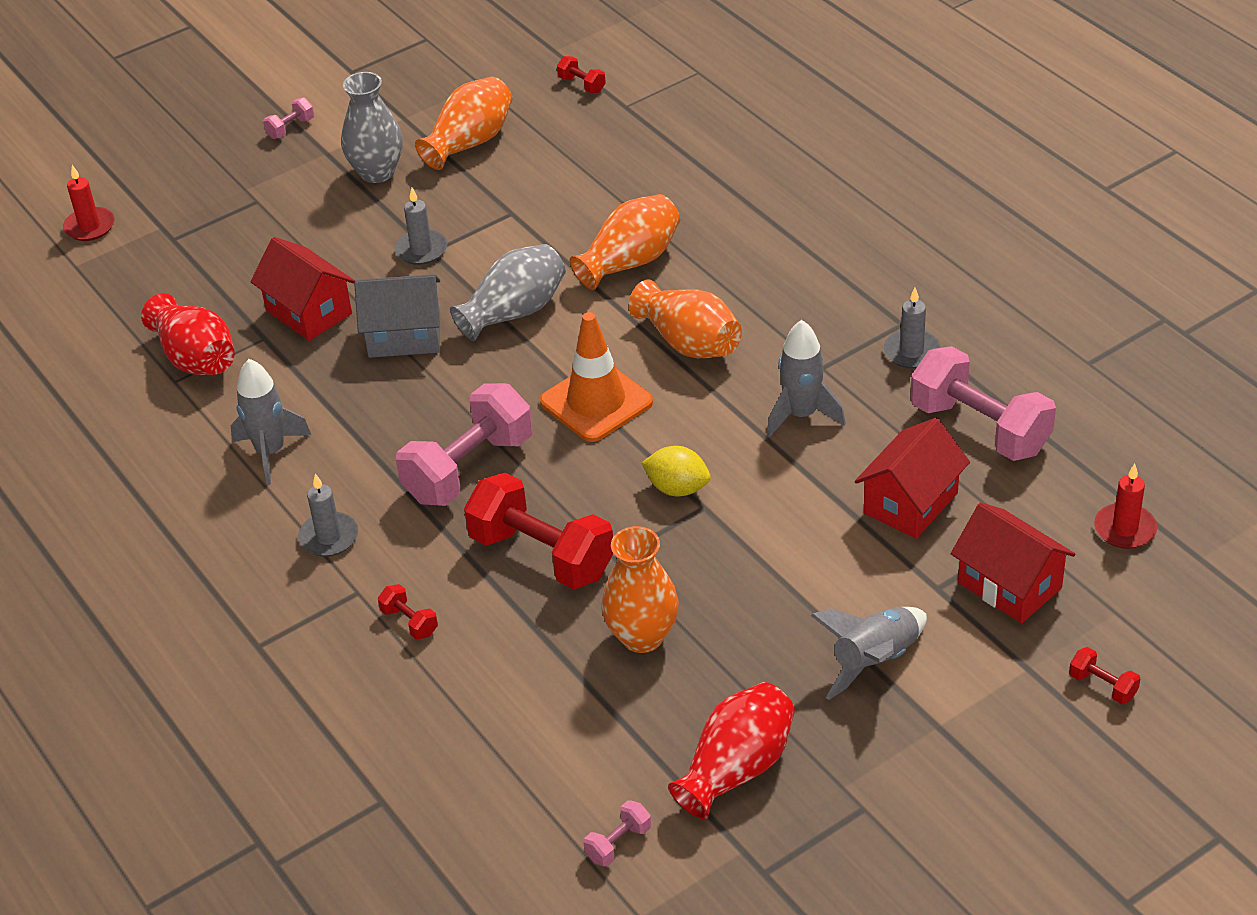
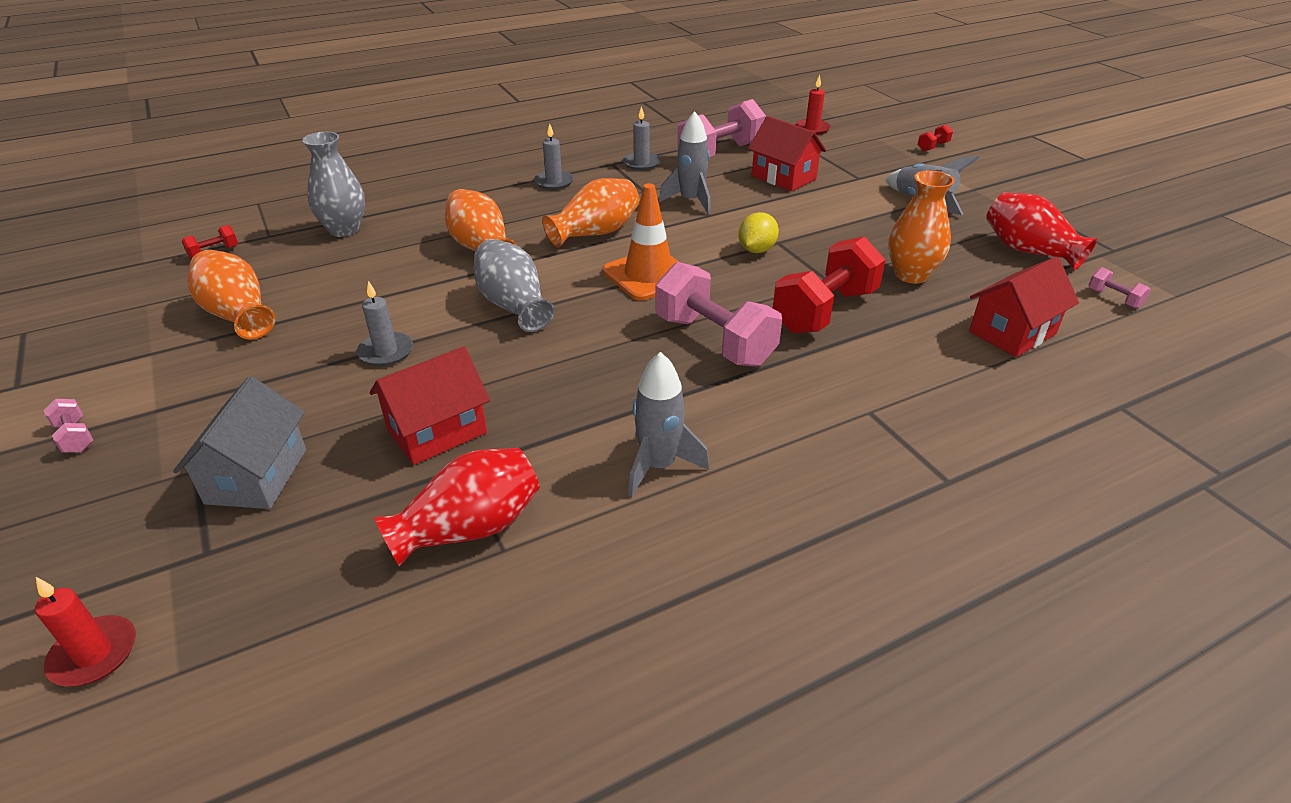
camera: 85 degrees left, 5 degrees down
grey candle [298,474,358,557] -> grey candle moved to [534,123,574,190]
grey vase [341,72,403,183] -> grey vase moved to [302,132,365,237]
grey house [354,274,440,358] -> grey house moved to [173,376,306,509]
red dumbbell [378,584,438,640] -> none
red house [950,502,1075,623] -> red house moved to [969,257,1079,357]

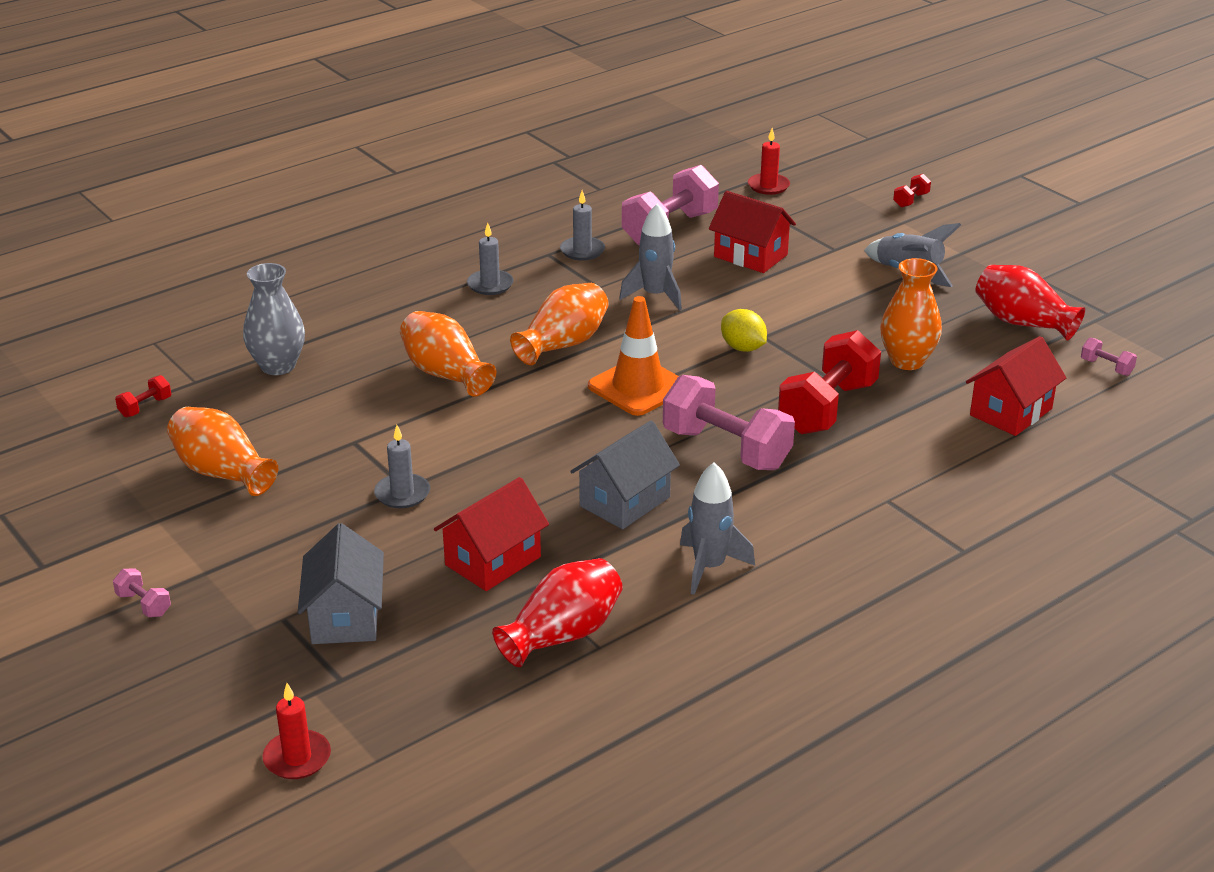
camera: 10 degrees left, 5 degrees down
grey vase [474,239,555,332] -> none
yellow lemon [738,212,779,253] -> yellow lemon turned 60 degrees counterclockwise [721,309,767,352]
none -> grey house [570,421,680,529]

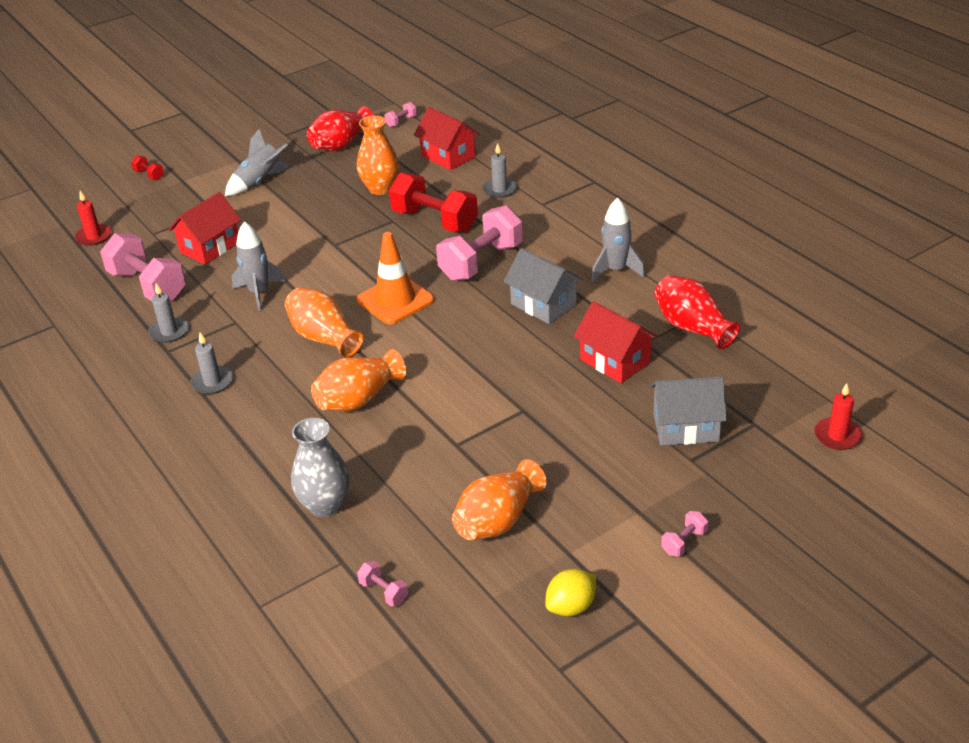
camera: 85 degrees left, 5 degrees up
red dumbbell [115,375,171,418] -> pink dumbbell [357,561,408,606]
grey candle [374,425,430,509] -> grey candle moved to [482,143,518,198]
yellow lemon [721,309,767,352] -> yellow lemon moved to [545,569,596,616]

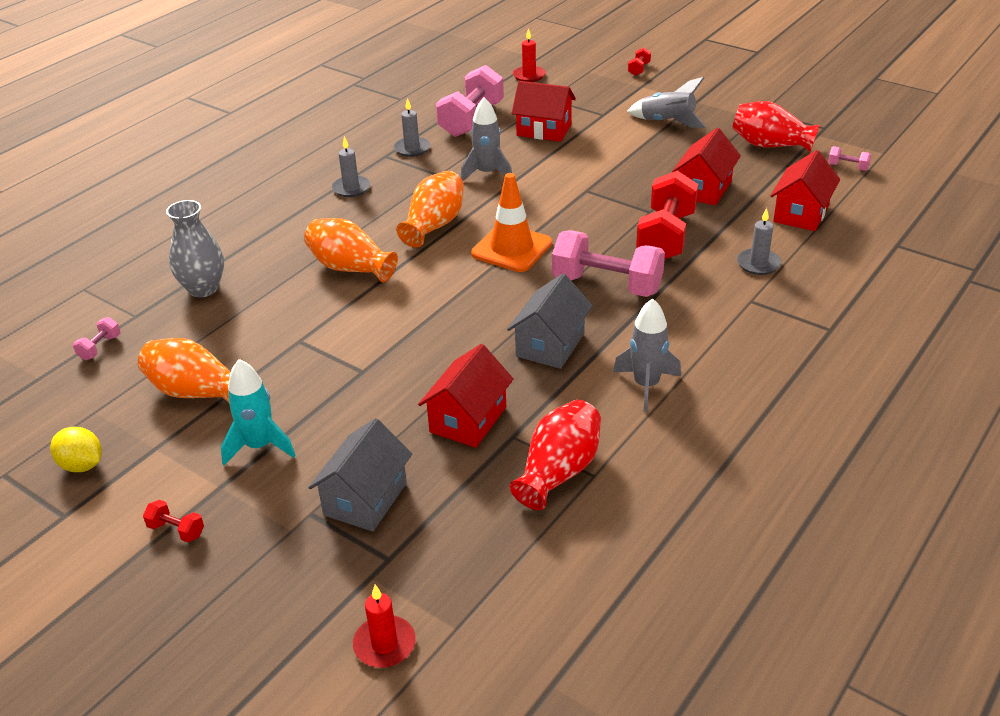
camera: 70 degrees right, 0 degrees up
orange vase [357,115,399,195] -> red house [672,128,741,206]
grey house [650,376,727,445] -> grey house turned 45 degrees clockwise [308,418,412,532]
pink dumbbell [661,511,708,557] -> red dumbbell [143,500,204,542]
none -> turquoise rocket [221,359,296,465]

